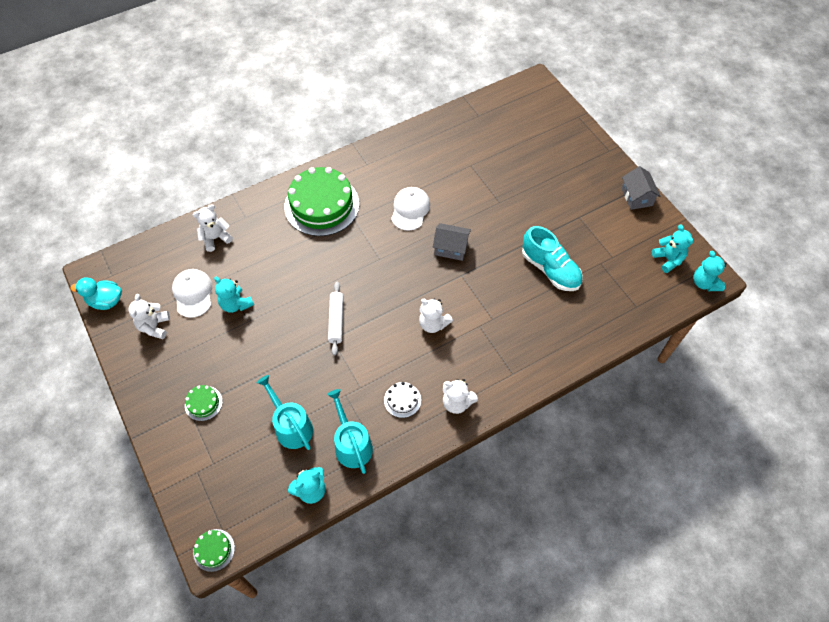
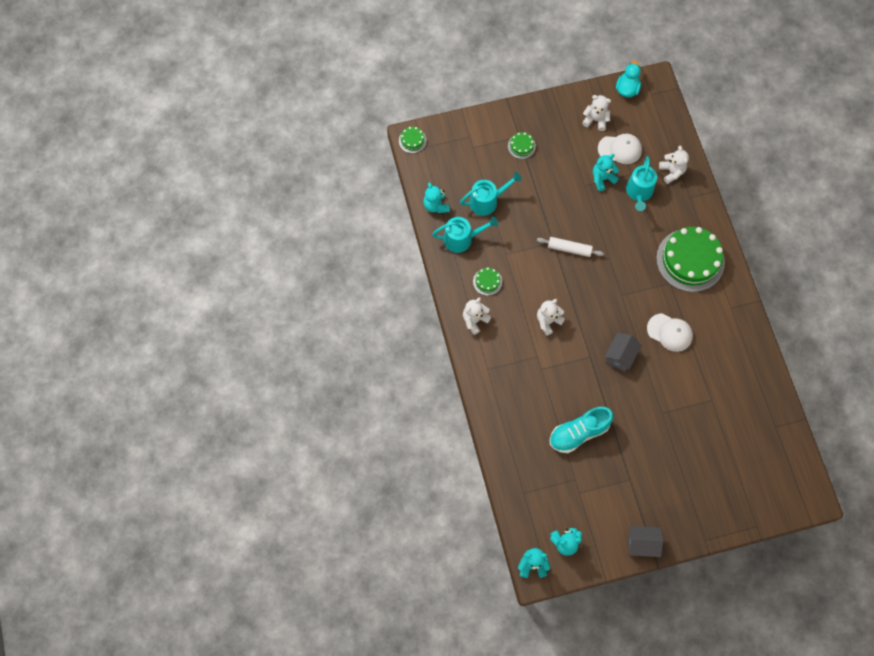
camera: 105 degrees right, 10 degrees up
white cake [384,382,421,418] -> green cake [473,267,502,296]
none -> turquoise watering can [626,156,657,211]

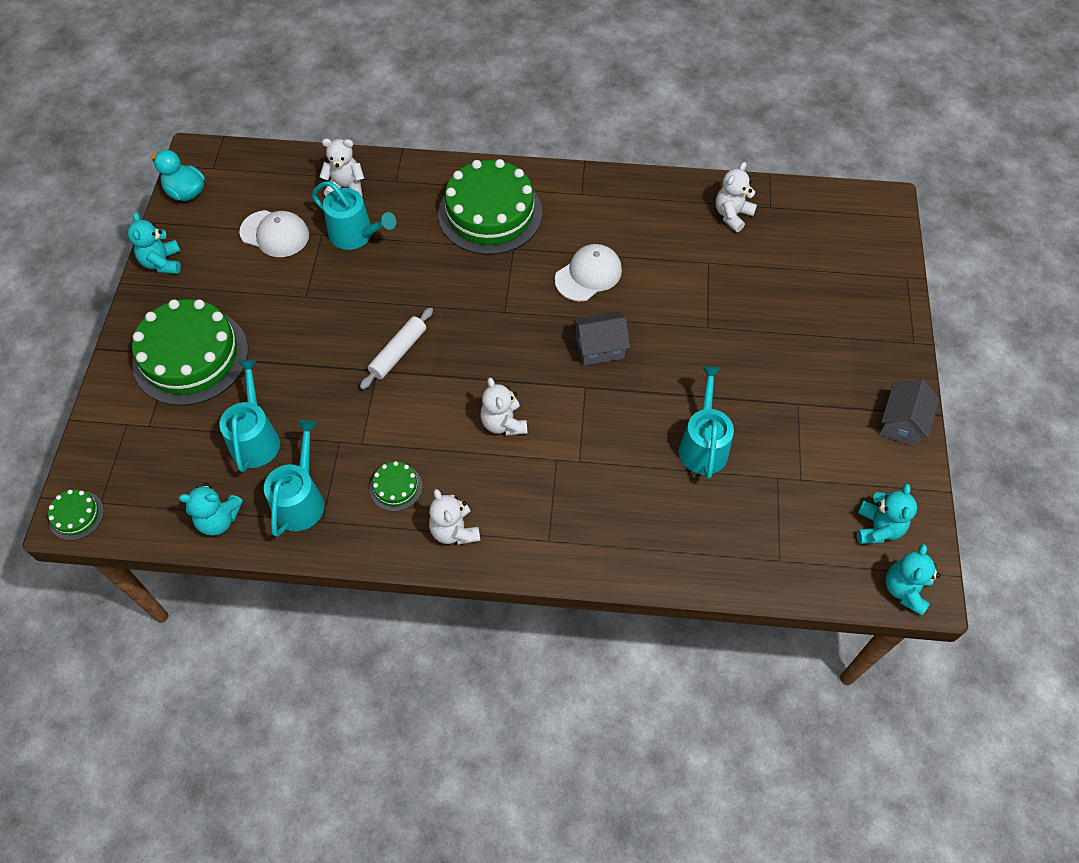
camera: 70 degrees left, 10 degrees down
green cake [508,132,536,159] -> green cake [132,299,248,406], size x2.33
turquoise shoe [549,407,613,453] -> turquoise watering can [679,366,734,479]
white teddy bear [582,95,611,131] -> white teddy bear moved to [716,162,757,232]
turquoise teddy bear [593,154,619,191] -> turquoise teddy bear moved to [127,212,181,274]
white cap [598,134,642,164] -> white cap turned 90 degrees clockwise [239,210,309,257]
grey house [604,333,642,372] -> grey house turned 60 degrees counterclockwise [573,312,630,365]

